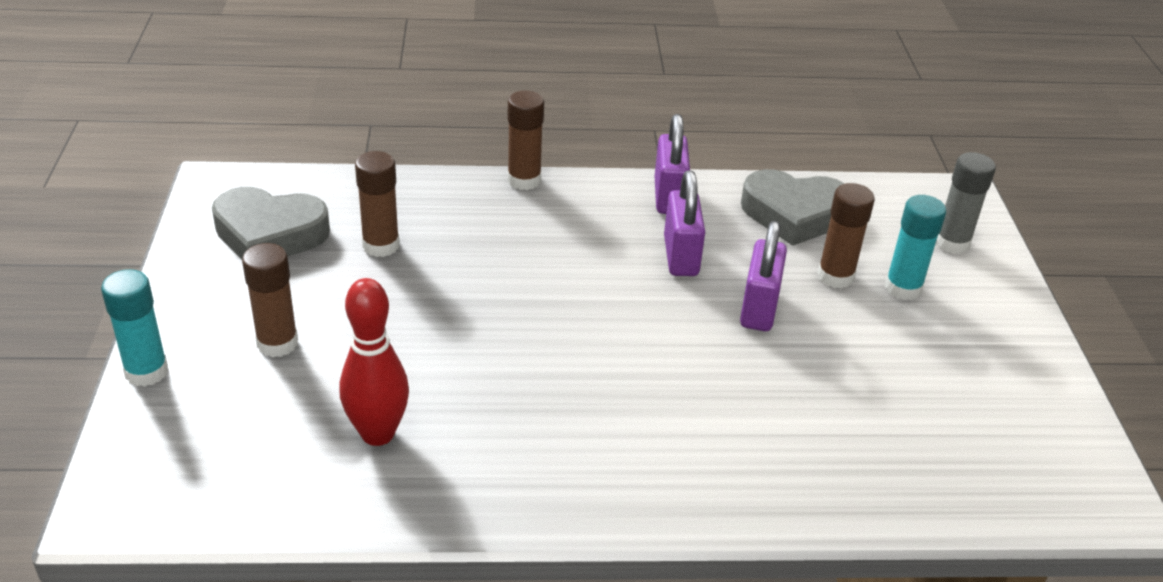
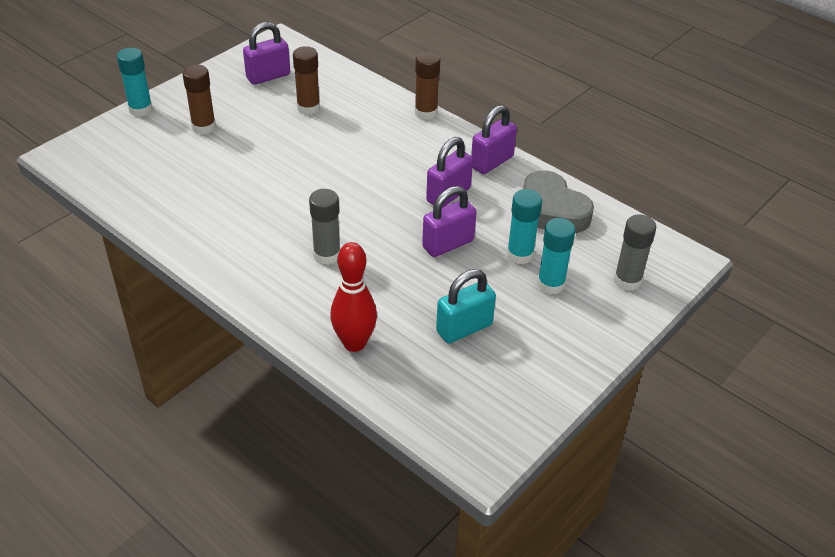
camera: 45 degrees right, 5 degrees up
grey heart [212,187,330,260] -> purple padlock [243,22,290,85]
red bowling pin [340,278,409,446] -> red bowling pin moved to [330,242,377,352]
brown glue stick [817,183,875,288] -> turquoise glue stick [507,189,542,264]
none -> grey glue stick [309,189,341,265]
none -> turquoise padlock [436,269,496,343]

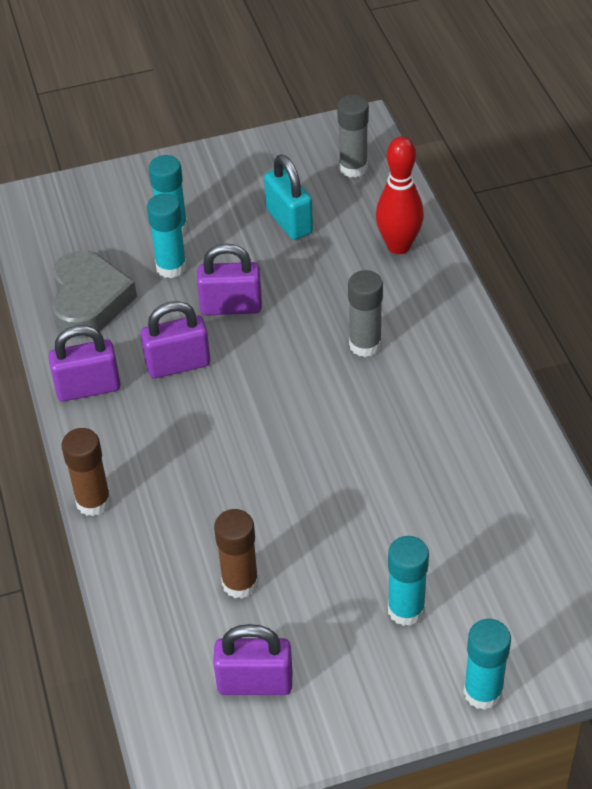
camera: 145 degrees left, 5 degrees up
brown glue stick [182,64,216,134] -> turquoise glue stick [388,536,429,626]
turquoise padlock [436,269,496,343] -> turquoise padlock turned 60 degrees clockwise [264,155,313,240]
grey glue stick [614,214,656,291] -> grey glue stick moved to [337,95,369,178]

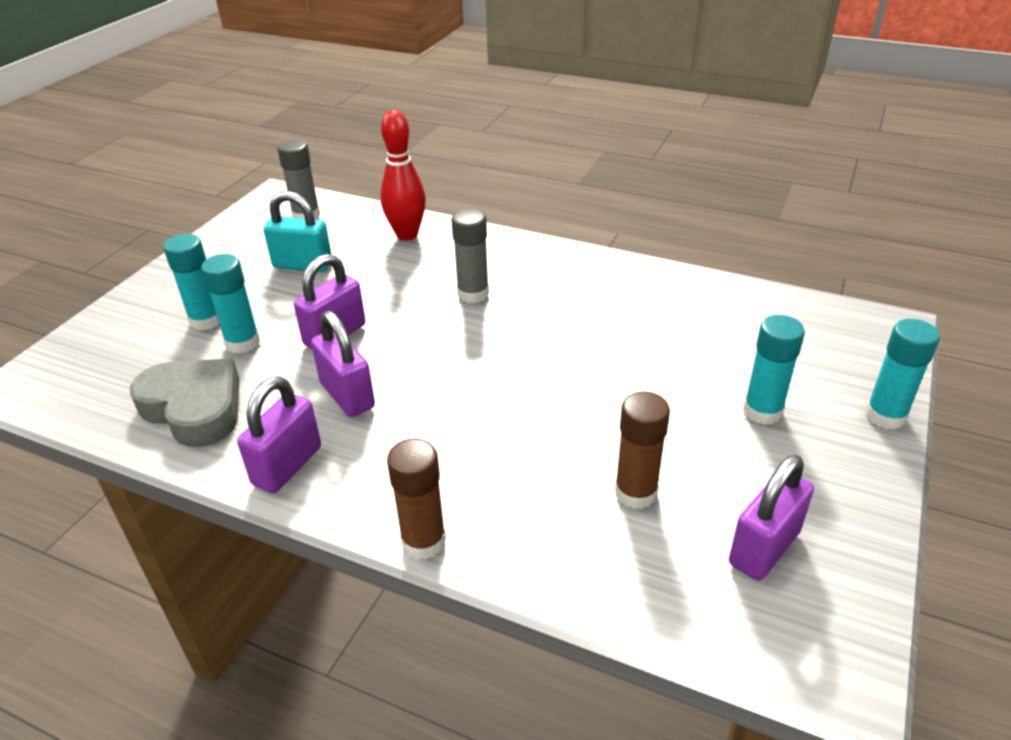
camera: 50 degrees left, 10 degrees down
purple padlock [141,301,210,378] -> purple padlock turned 60 degrees counterclockwise [311,311,375,417]

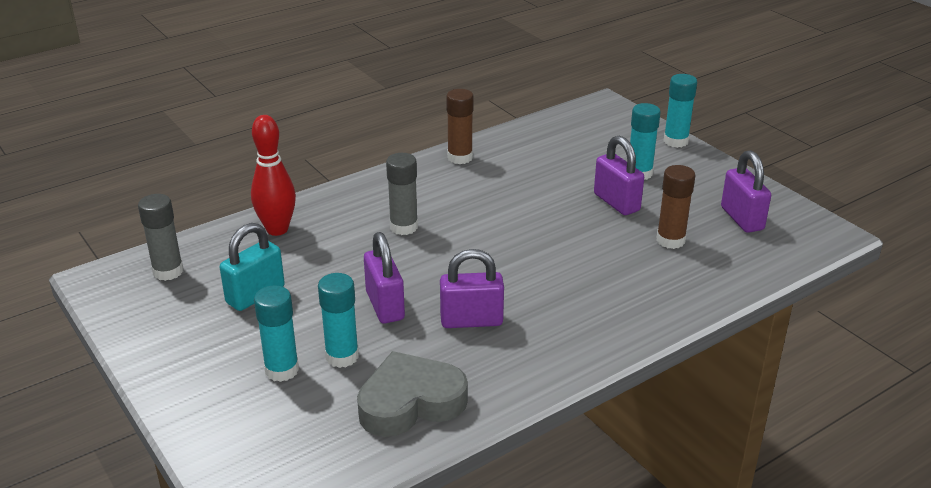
camera: 60 degrees left, 5 degrees down
purple padlock [237,376,321,493] -> purple padlock moved to [594,136,644,215]
brown glue stick [387,439,446,560] -> brown glue stick moved to [446,89,474,164]

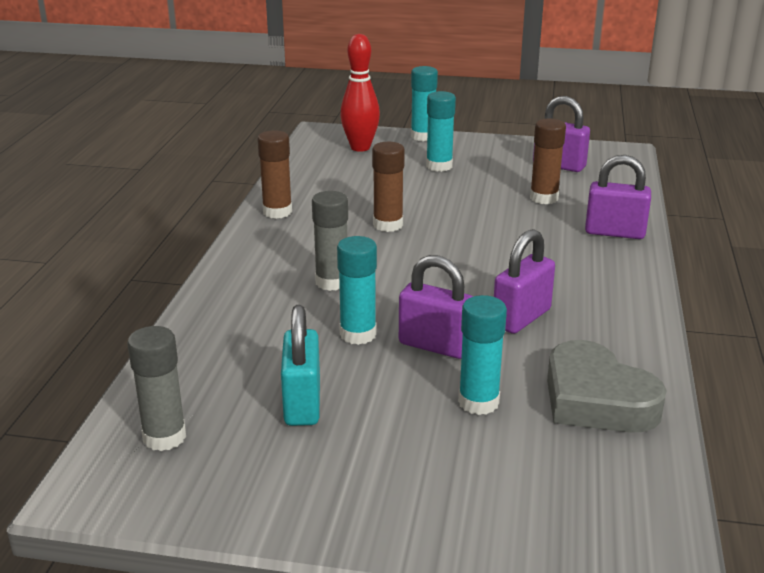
camera: 45 degrees left, 5 degrees down
red bowling pin [251,115,296,236] -> red bowling pin moved to [340,34,380,152]
turquoise glue stick [254,286,299,382] -> turquoise glue stick moved to [337,236,377,345]
grey heart [357,351,468,437] -> grey heart turned 60 degrees counterclockwise [547,340,667,433]
purple padlock [594,136,644,215] -> purple padlock moved to [585,155,651,239]
none -> brown glue stick [372,142,405,232]

